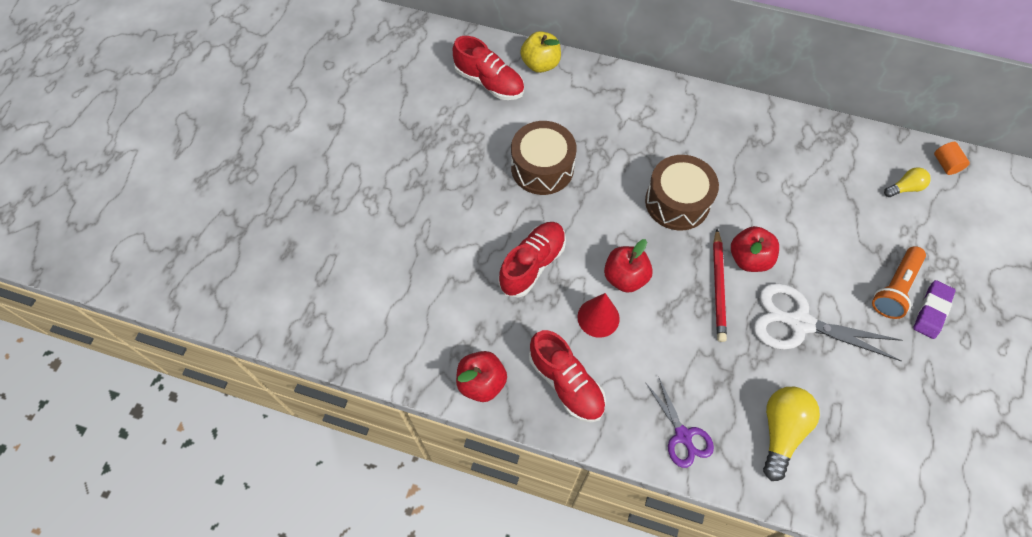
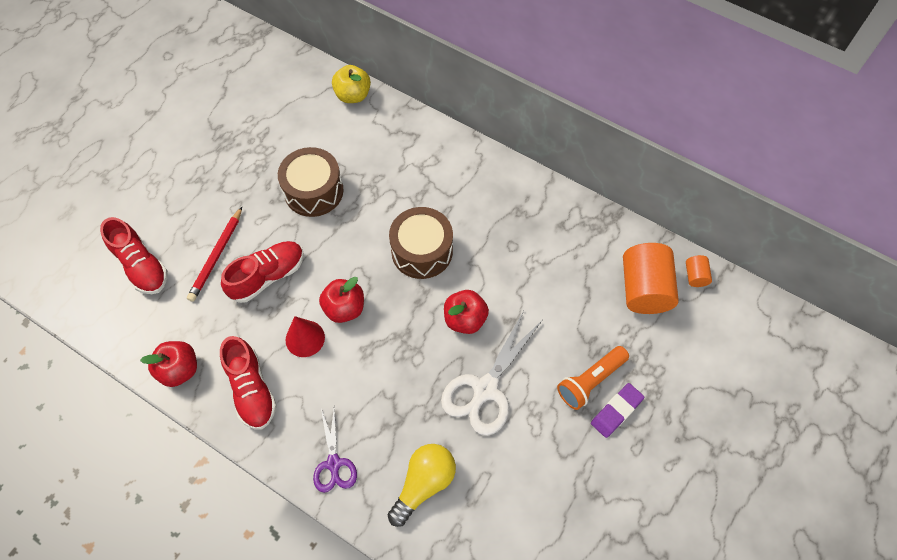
camera: 15 degrees right, 0 degrees up
red shoe [453,36,524,100] -> red shoe moved to [100,217,168,294]
red pencil [713,229,727,342] -> red pencil moved to [187,207,242,302]
white scissors [753,283,902,361] -> white scissors turned 90 degrees counterclockwise [441,311,542,436]
yellow light bulb [884,167,931,197] -> orange cylinder [623,243,679,314]

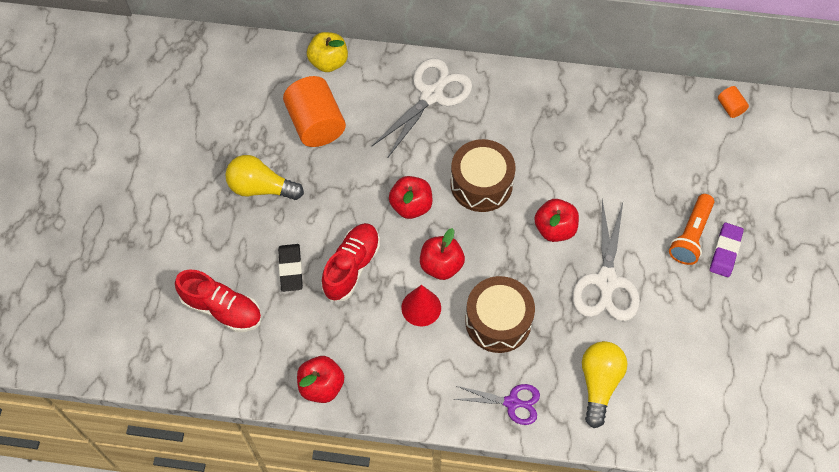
camera: 25 degrees left, 0 degrees up
red pencil [187,207,242,302] -> black eraser [278,244,303,292]
red shoe [220,336,277,430] -> none
brown drum [278,147,344,217] -> brown drum moved to [465,276,535,353]
purple scissors [313,407,357,493] -> purple scissors turned 45 degrees counterclockwise [455,384,540,425]
orange cylinder [623,243,679,314] -> orange cylinder moved to [283,76,346,147]
none -> yellow light bulb [225,155,304,200]
none -> white scissors [371,58,472,157]
none -> red apple [389,176,432,219]

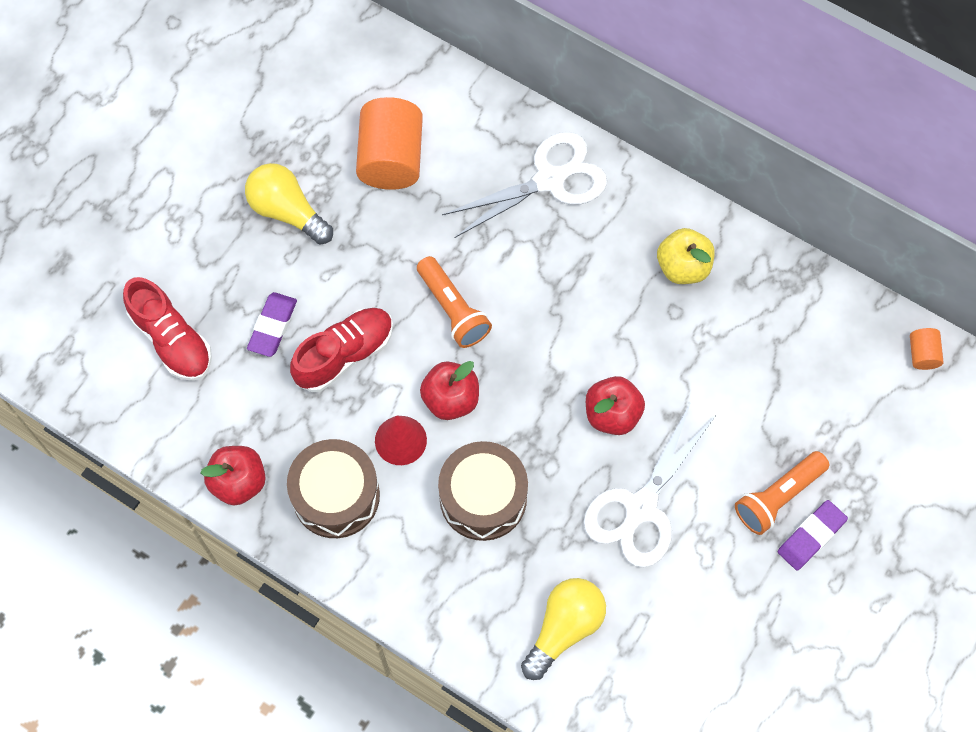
camera: 25 degrees right, 5 degrees up
black eraser [278,244,303,292] -> purple eraser [247,292,297,357]
yellow apple [307,32,348,72] -> yellow apple moved to [657,228,715,284]
red apple [389,176,432,219] -> orange flashlight [417,256,492,348]
brown drum [450,139,516,212] -> brown drum moved to [287,439,380,538]
purple scissors [455,384,540,425] -> none

